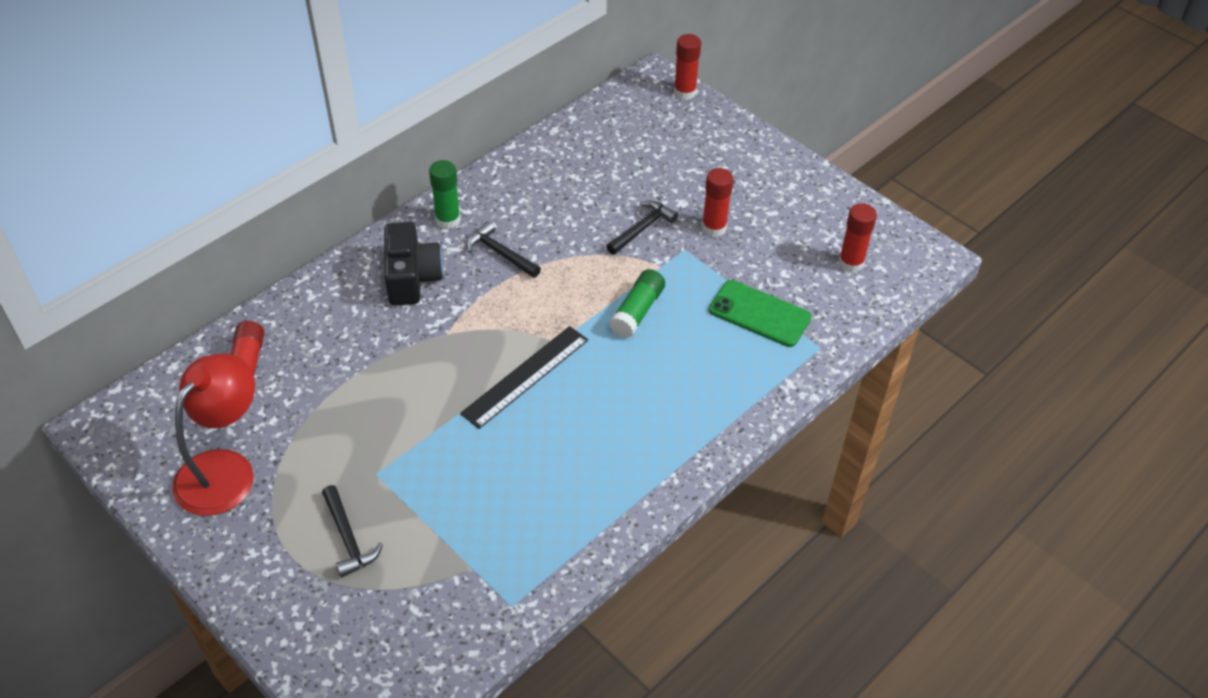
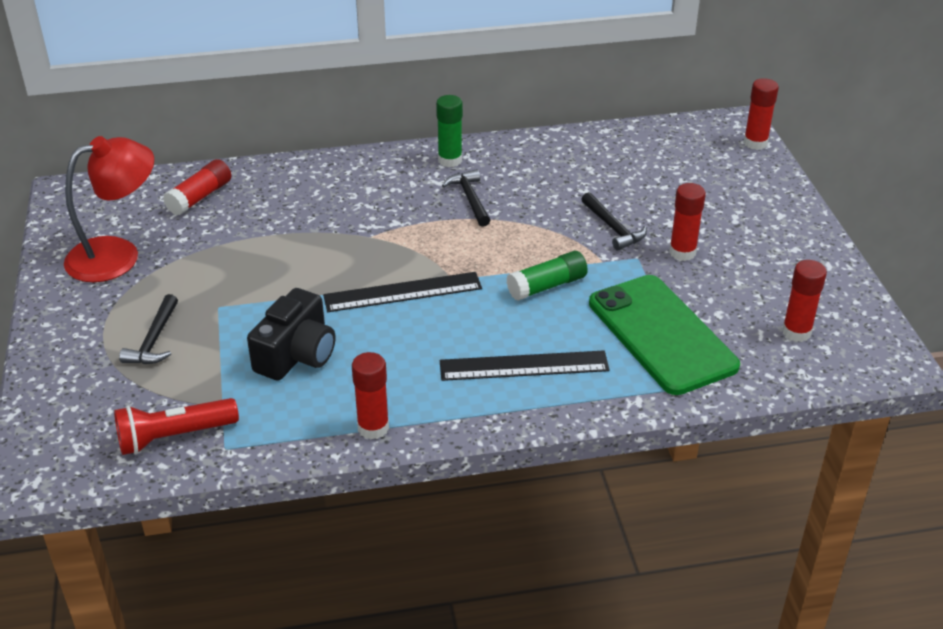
camera: 35 degrees right, 10 degrees down
black camera [384,222,444,306] -> black camera moved to [247,288,335,381]
black hammer [606,200,678,255] -> black hammer turned 75 degrees clockwise [581,192,647,251]
green phone [709,280,812,347] -> green phone [589,275,740,395], size x1.54
none -> red flashlight [114,398,239,455]
none -> red glue stick [352,352,389,439]
none -> black ruler [440,350,609,381]

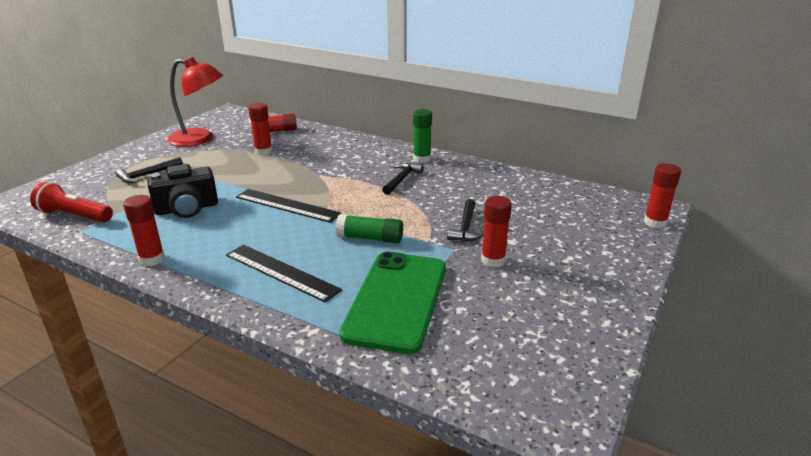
camera: 40 degrees right, 10 degrees down
red glue stick [782,260,827,342] -> red glue stick moved to [248,103,272,156]

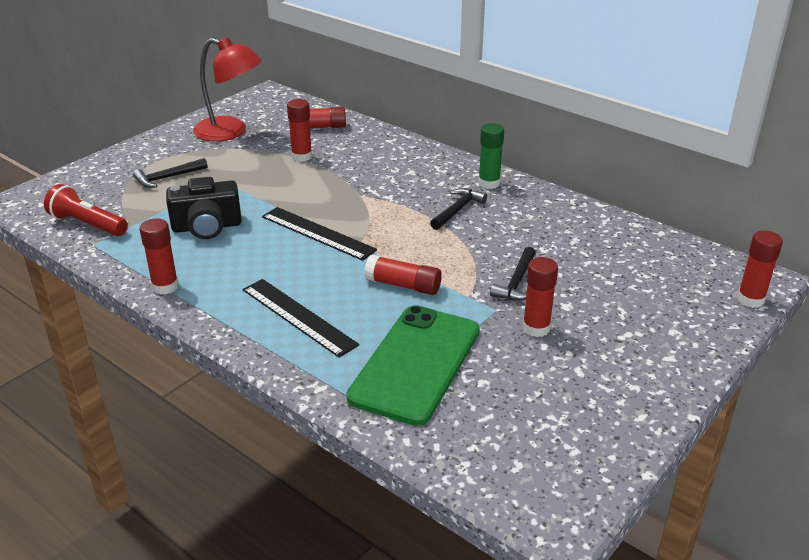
camera: 10 degrees right, 5 degrees up
green glue stick [335,214,403,243] -> red glue stick [364,255,442,295]

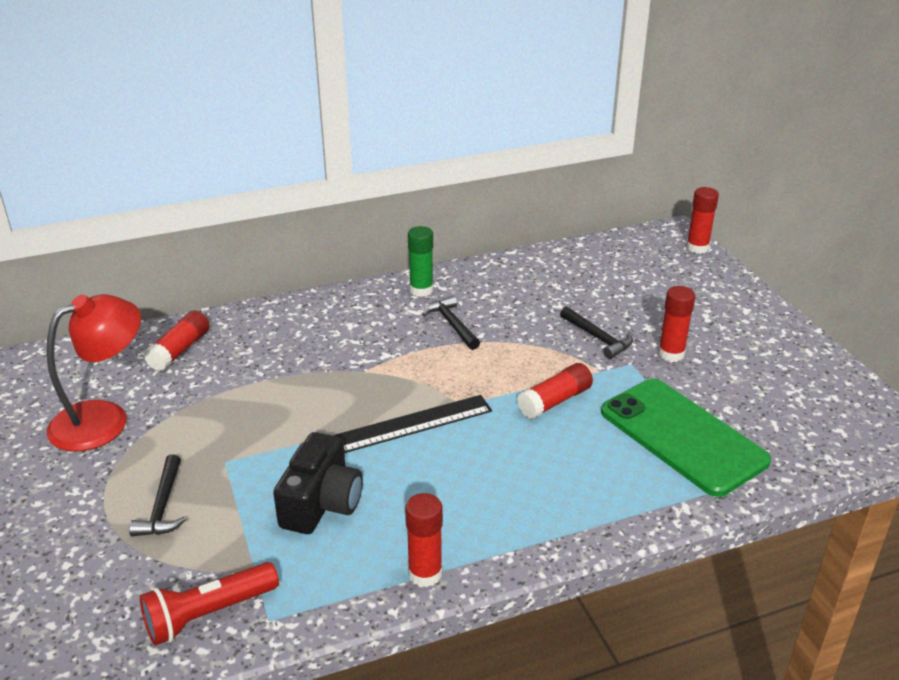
camera: 60 degrees left, 0 degrees up
black ruler [243,279,359,358] -> none
red glue stick [287,99,312,162] -> none

